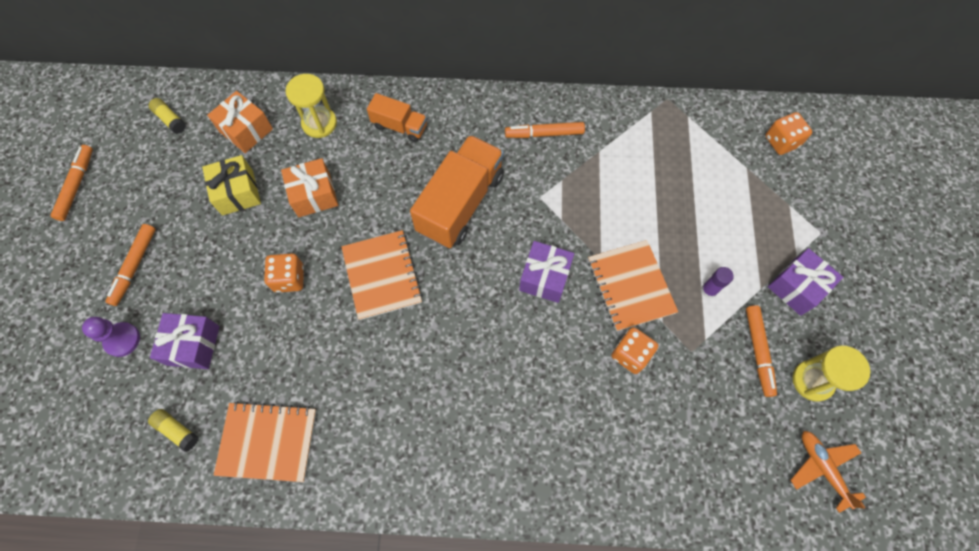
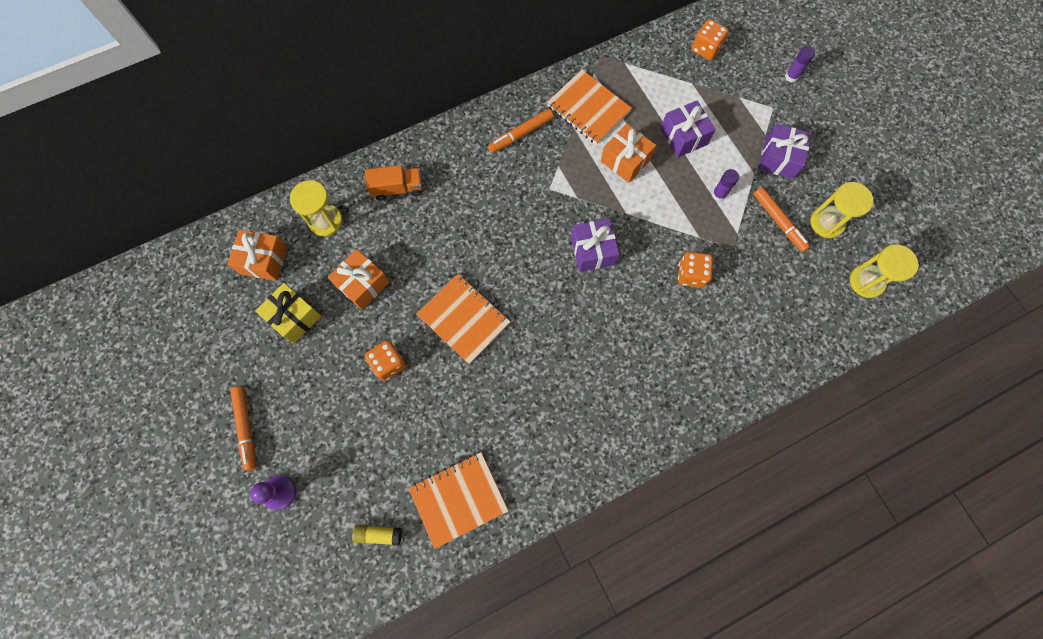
camera: 30 degrees left, 5 degrees up
orange marker [51,145,93,221] -> none
yellow glue stick [149,98,186,134] -> none
purple gift [150,313,220,369] -> purple gift moved to [660,101,716,157]
orange truck [410,135,504,248] -> none
orange notebook [588,240,678,331] -> orange notebook moved to [547,70,632,145]
orange plane [791,431,866,513] -> yellow hourglass [850,244,919,298]
none -> orange gift [601,123,656,183]
none -> purple glue stick [785,46,815,82]

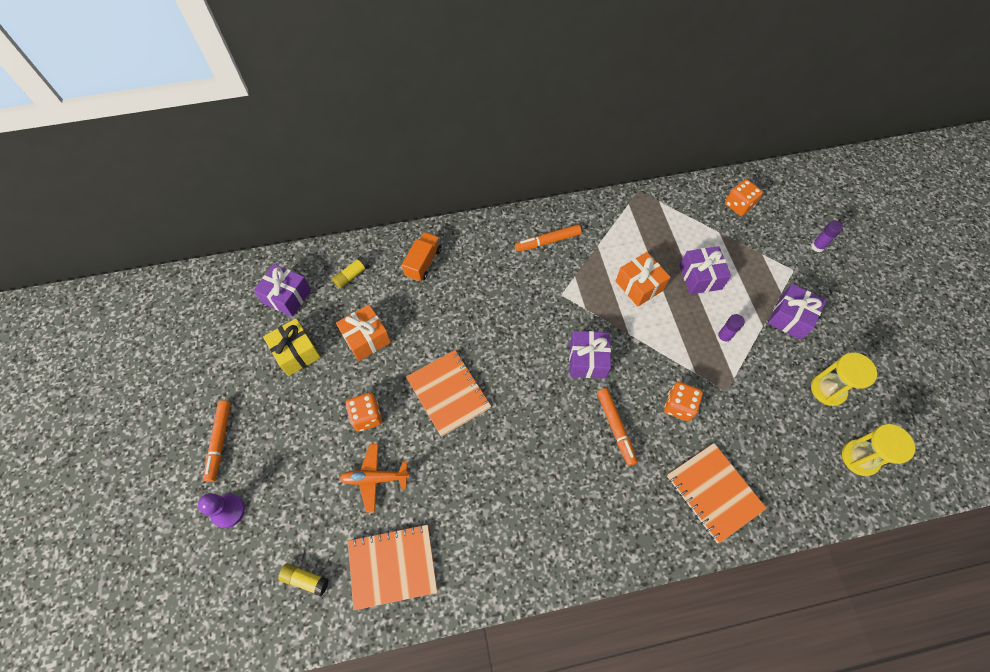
camera: 15 degrees right, 10 degrees down
orange gift [227,230,288,281] -> purple gift [254,264,311,317]
yellow hourglass [290,180,343,237] -> yellow glue stick [332,256,369,289]
orange truck [365,165,423,200] -> orange truck turned 75 degrees counterclockwise [402,232,441,282]
orange notebook [547,70,632,145] -> orange notebook moved to [667,443,767,543]
orange marker [753,187,810,252] -> orange marker moved to [597,388,637,466]
none -> orange plane [339,444,410,512]

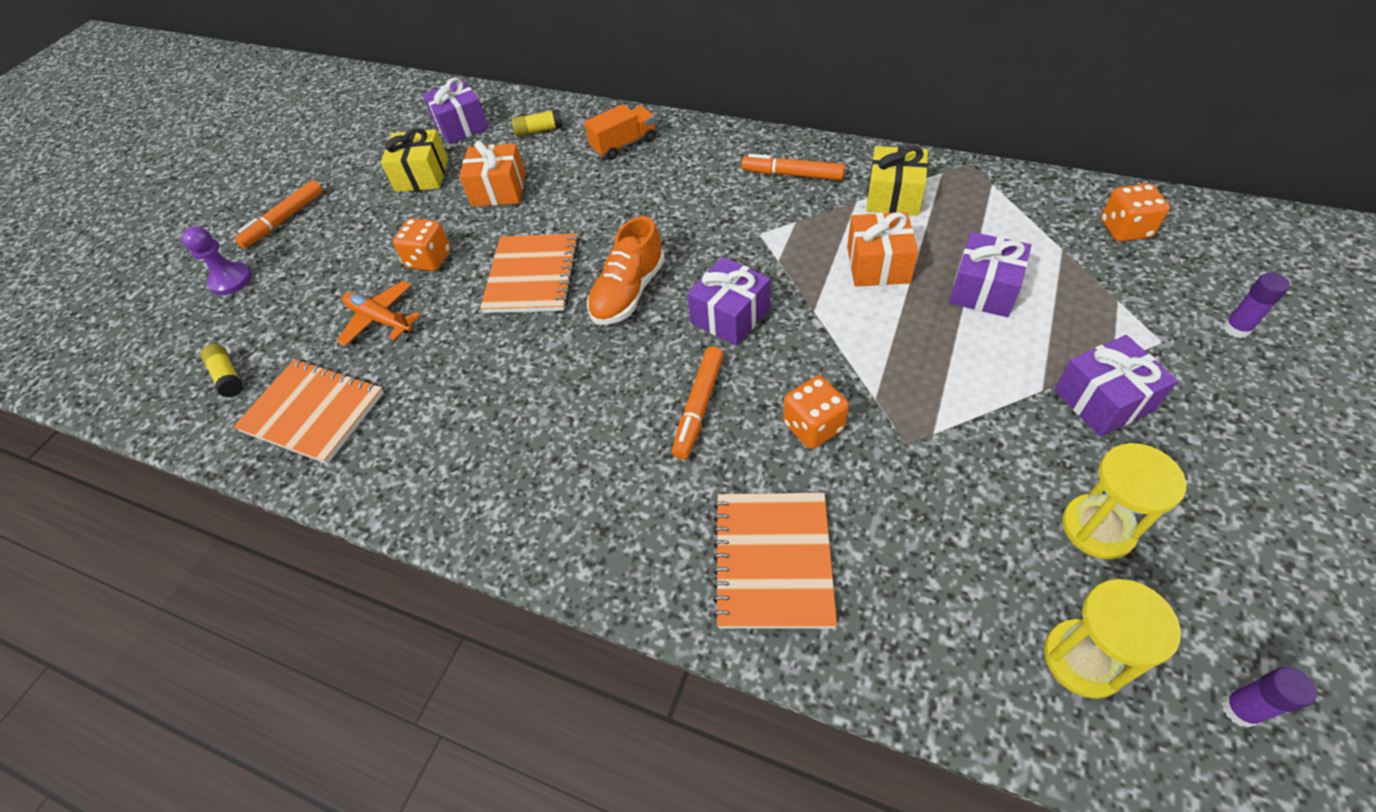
camera: 40 degrees right, 10 degrees down
purple glue stick [716,314,745,344] -> purple glue stick moved to [1221,667,1317,727]
none -> orange shoe [587,216,665,325]
none -> yellow gift [866,146,928,216]

